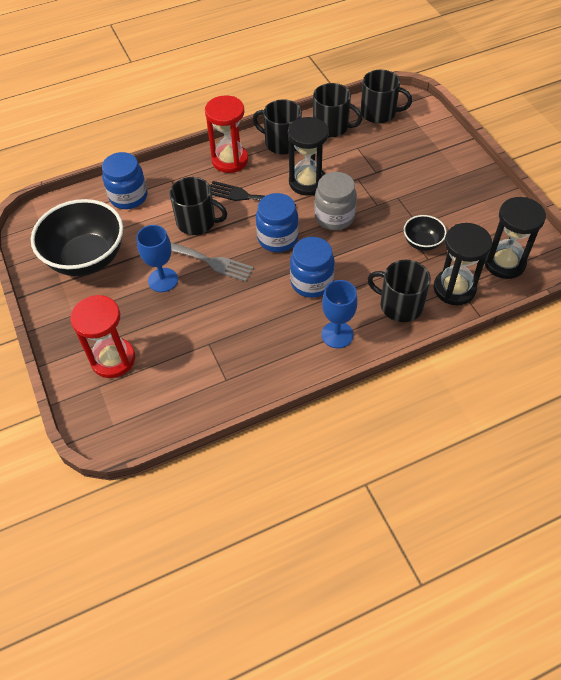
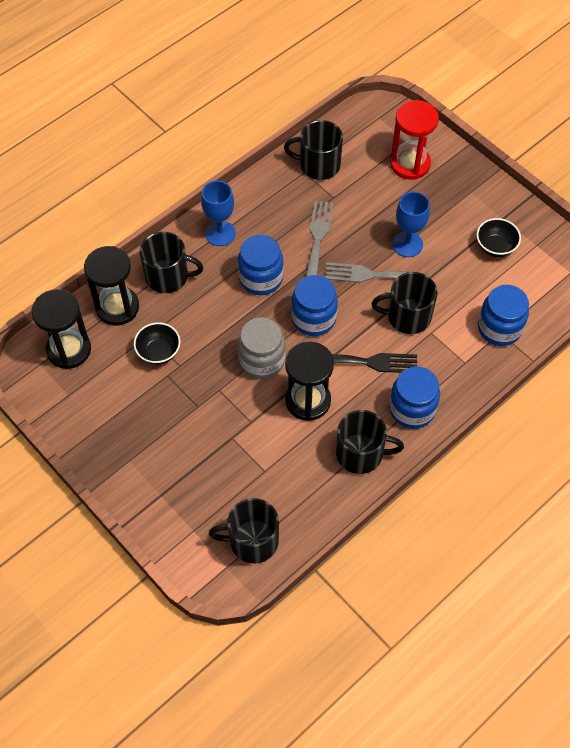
camera: 160 degrees right, 5 degrees up
black bowl [31,199,123,276] -> black bowl [477,218,521,257], size x0.47
red hourglass [205,95,248,173] -> blue jar [389,367,440,429]
black mug [313,83,362,138] -> black mug moved to [284,120,343,180]
none -> grey fork [306,201,333,276]

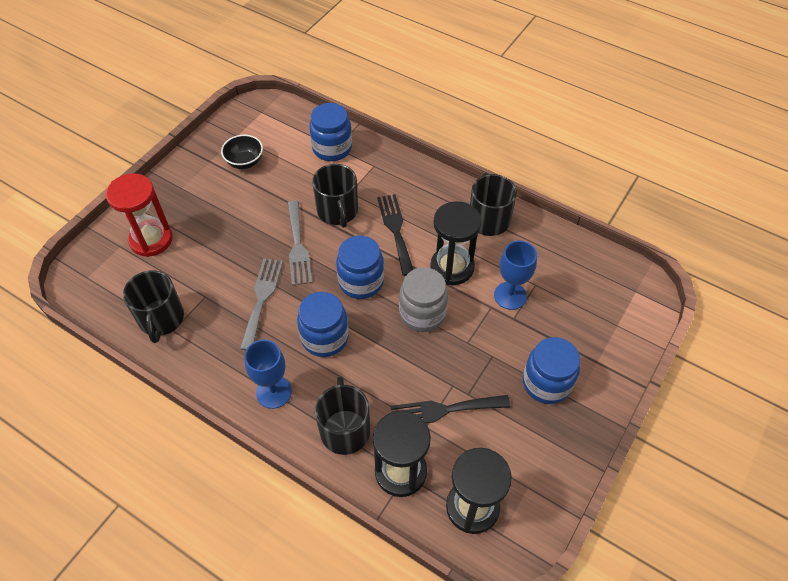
camera: 105 degrees left, 5 degrees down
black bowl [134,322,180,365] -> black fork [391,395,511,423]
black mug [209,498,279,563] -> none
grey fork [306,201,333,276] -> grey fork turned 105 degrees clockwise [240,258,283,351]
blue jar [389,367,440,429] -> blue jar moved to [523,337,580,404]
blue goblet [392,192,430,257] -> blue goblet moved to [494,240,537,310]

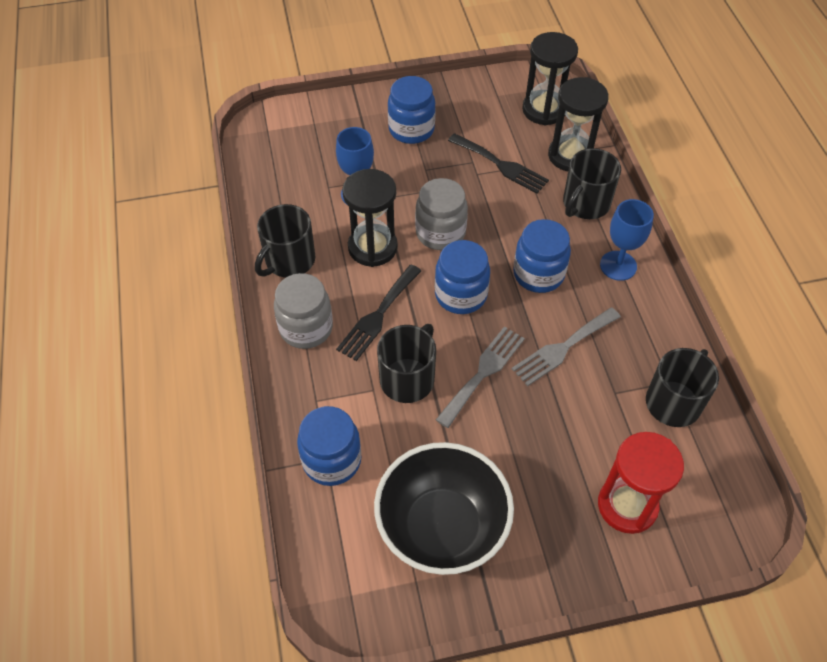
camera: 135 degrees left, 0 degrees up
black bowl [221,135,263,169] -> black bowl [374,442,514,575], size x2.11
none -> grey jar [274,273,333,349]

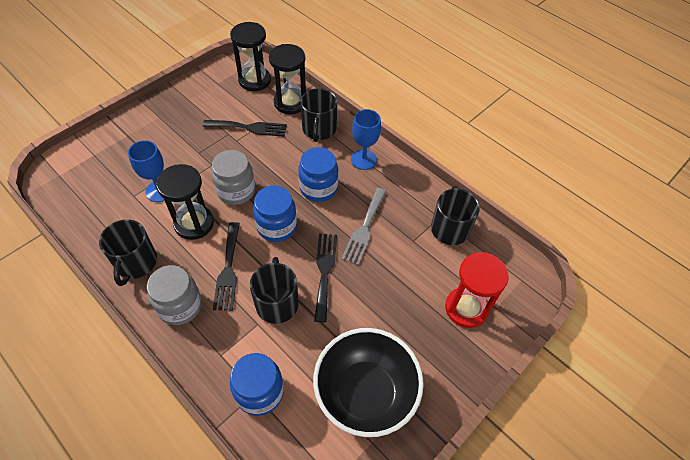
camera: 35 degrees left, 0 degrees up
blue jar [388,76,436,144] -> none
grey fork [436,327,525,428] -> black fork [314,234,337,322]

